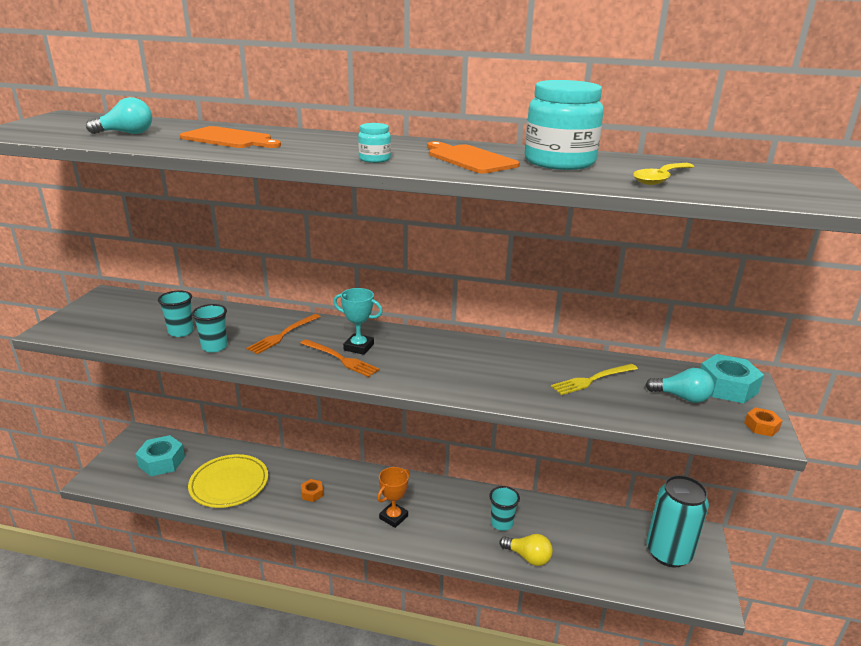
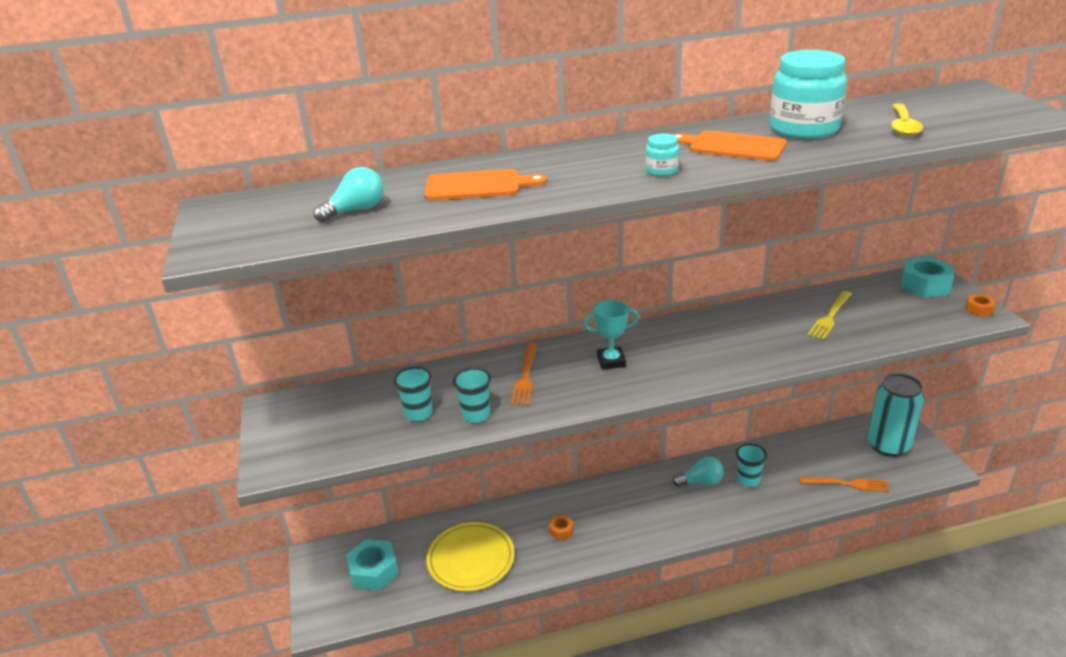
camera: 25 degrees left, 5 degrees up
orange fork [300,339,380,377] -> orange fork moved to [799,477,889,492]
orange trophy [377,467,409,528] -> none
yellow light bulb [499,534,553,566] -> none
turquoise light bulb [646,368,714,403] -> turquoise light bulb moved to [672,457,724,487]

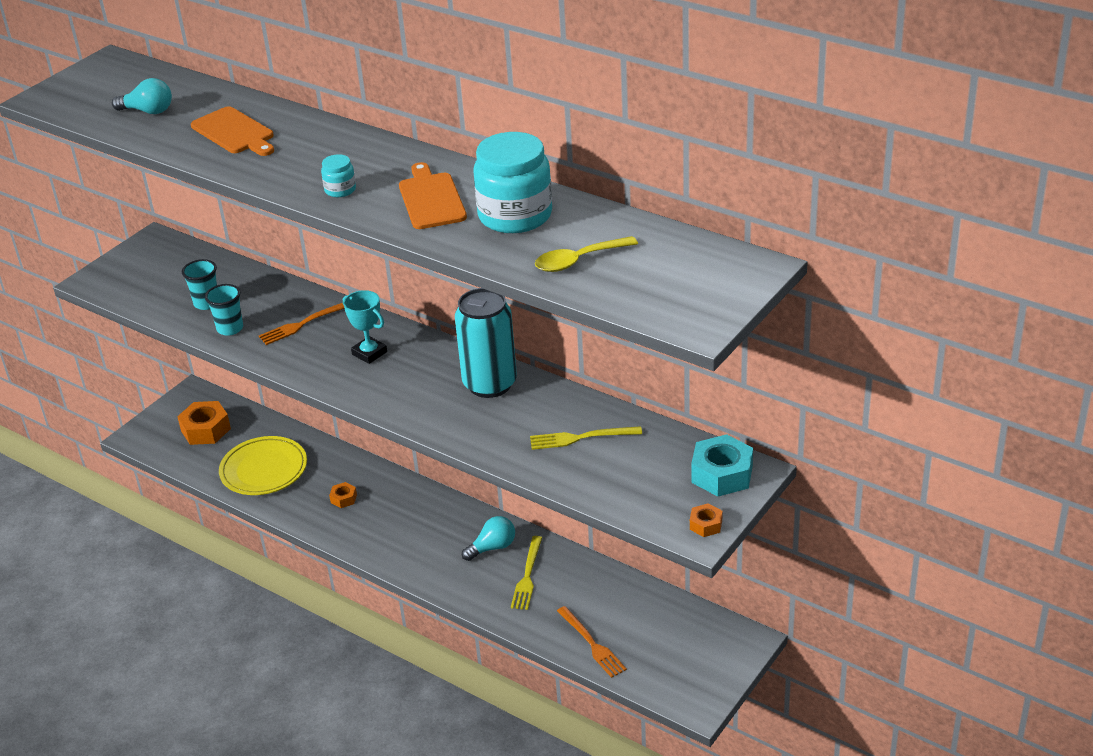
camera: 50 degrees right, 5 degrees up
turquoise nut [346,539,399,591] -> orange nut [177,401,231,445]
turquoise light bulb [672,457,724,487] -> turquoise light bulb turned 75 degrees counterclockwise [462,516,515,561]
turquoise cup [736,444,767,487] -> yellow fork [511,536,542,610]
turquoise can [867,373,924,457] -> turquoise can moved to [455,288,517,398]

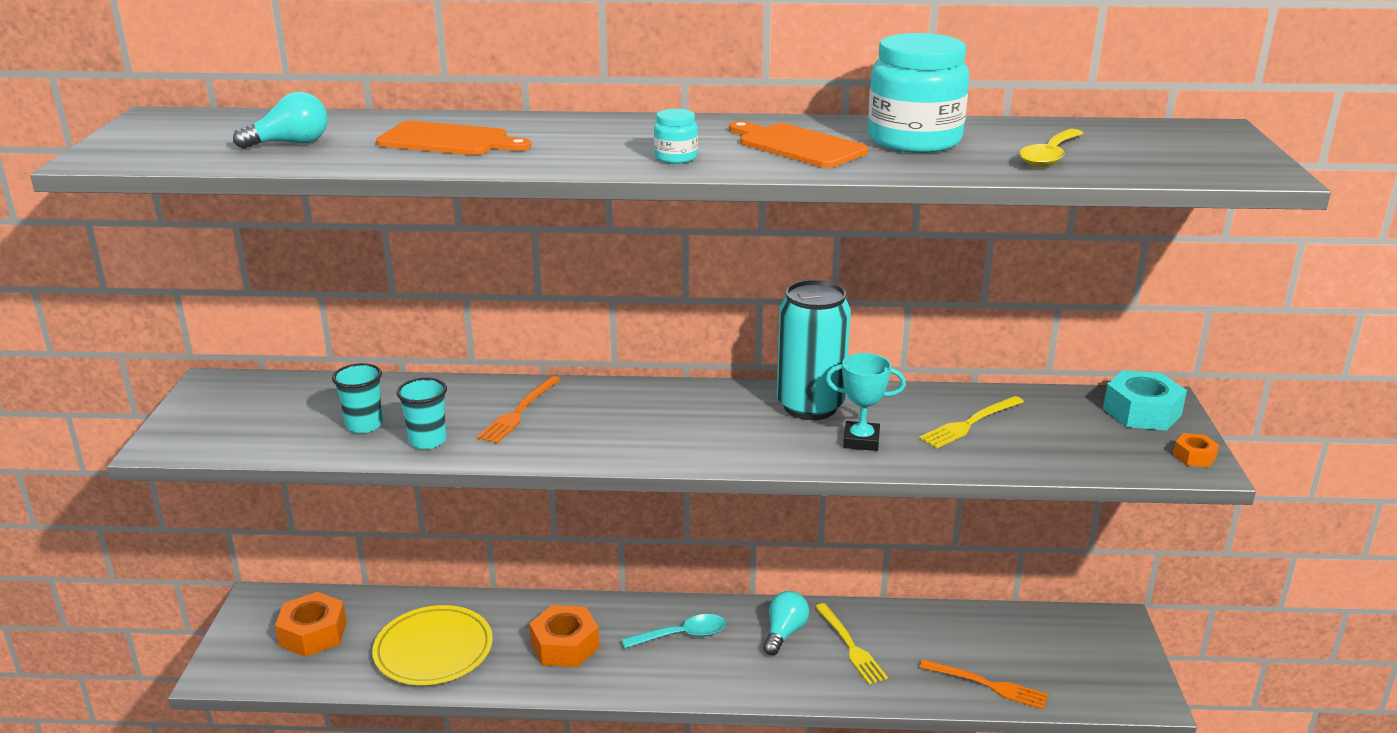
camera: 35 degrees left, 10 degrees down
orange nut [329,482,357,508] -> orange nut [529,605,600,667], size x1.93
turquoise trophy [343,290,387,364] -> turquoise trophy moved to [826,353,906,451]
none -> turquoise spoon [621,614,726,649]

